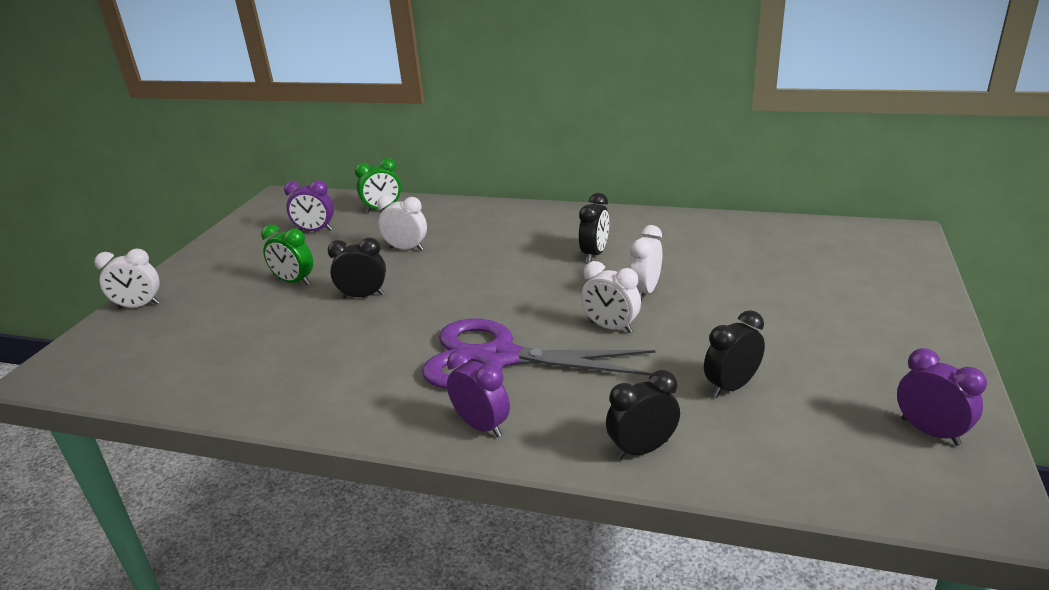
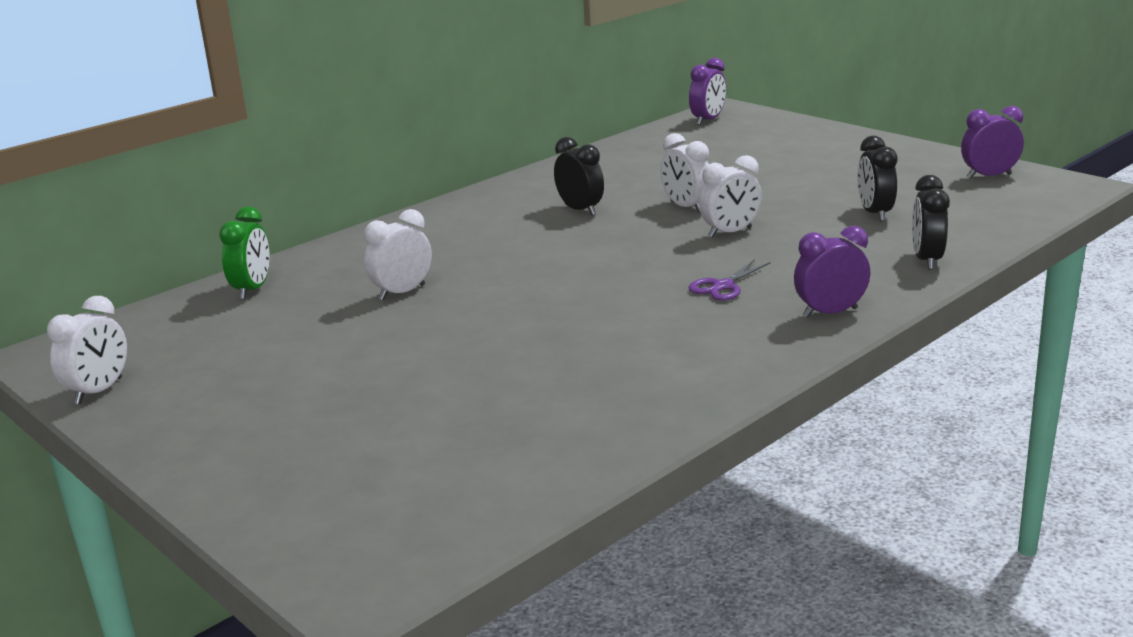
camera: 60 degrees left, 5 degrees down
white clock [94,249,160,309] -> white clock moved to [47,296,127,404]
green clock [261,225,313,285] -> none
purple clock [284,180,334,231] -> purple clock moved to [689,58,726,125]
black clock [328,238,386,298] -> none
purple scissors [422,318,655,389] -> purple scissors [689,259,771,301], size x0.40

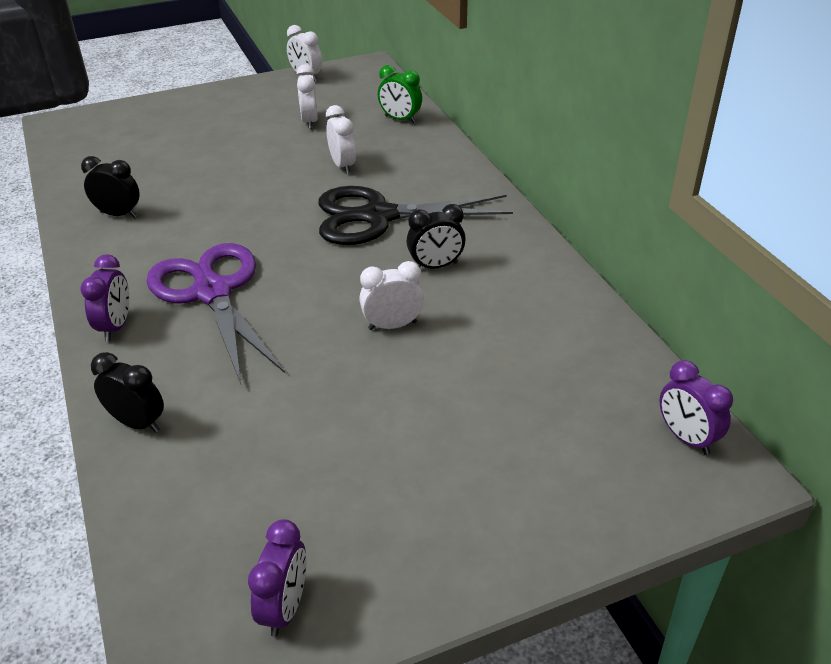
camera: 110 degrees right, 15 degrees up
purple scissors [689,259,771,301] -> purple scissors [146,243,285,384], size x2.50
white clock [699,155,762,238] -> white clock moved to [297,64,318,129]
black clock [858,136,897,221] -> black clock moved to [81,156,140,218]
none -> black scissors [318,186,513,245]

